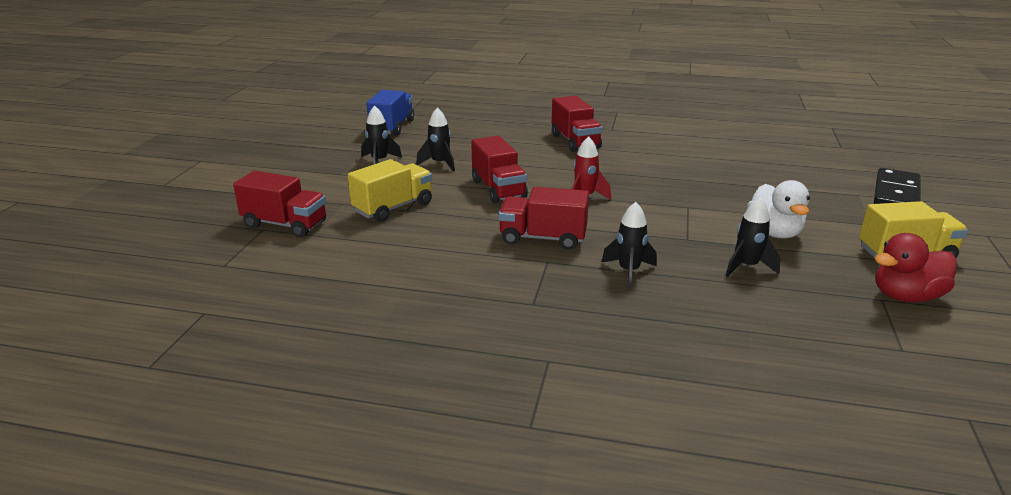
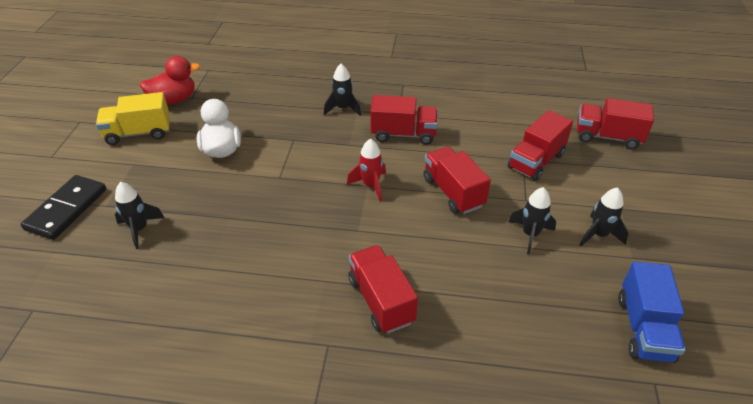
camera: 175 degrees right, 15 degrees up
yellow truck [348,159,432,222] -> red truck [508,110,573,181]
black rocket [725,197,781,277] -> black rocket moved to [115,182,165,249]

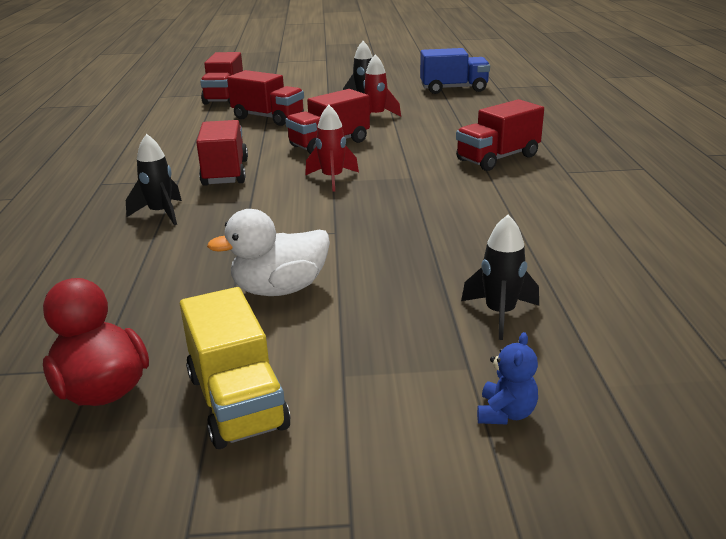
camera: 100 degrees left, 15 degrees down
black domino [21,175,106,240] -> blue teddy bear [477,332,538,425]
black rocket [508,187,556,254] -> red rocket [363,54,401,117]

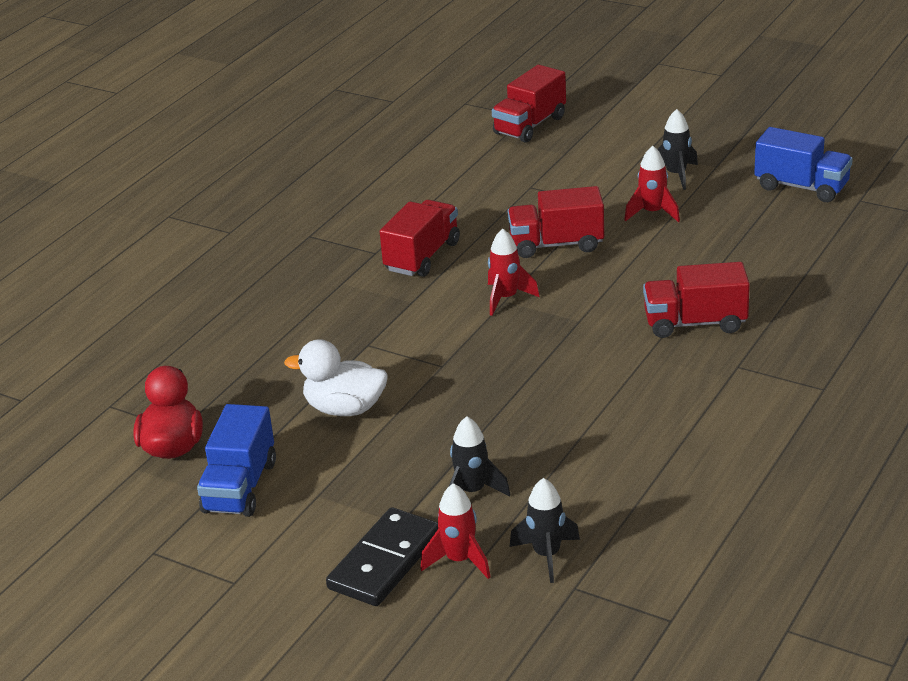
camera: 35 degrees right, 5 degrees up
black rocket [126,134,182,225] -> black rocket moved to [509,478,580,583]
yellow truck [180,287,290,449] -> blue truck [197,404,276,517]
red truck [227,70,304,126] -> none
blue teddy bear [477,332,538,425] -> black domino [326,507,438,606]
none -> red rocket [421,483,490,579]

